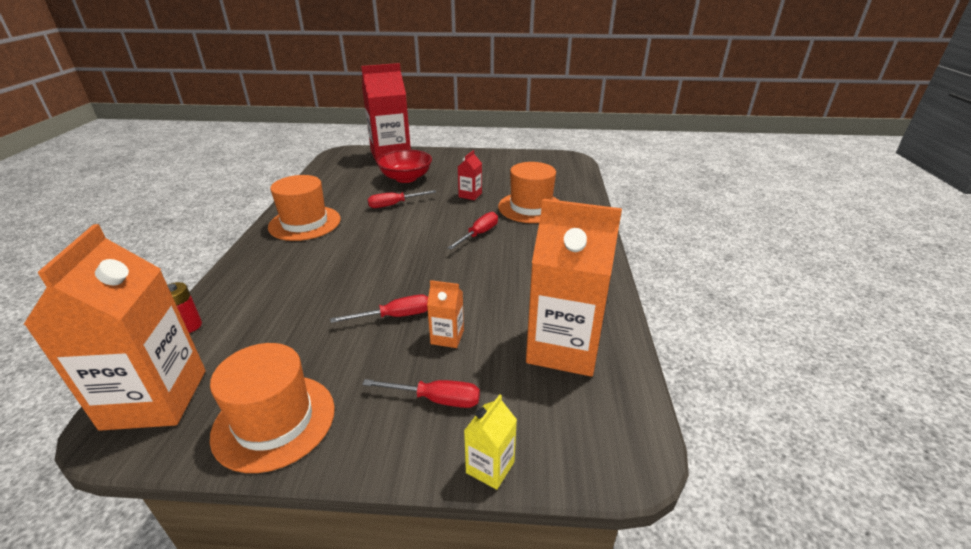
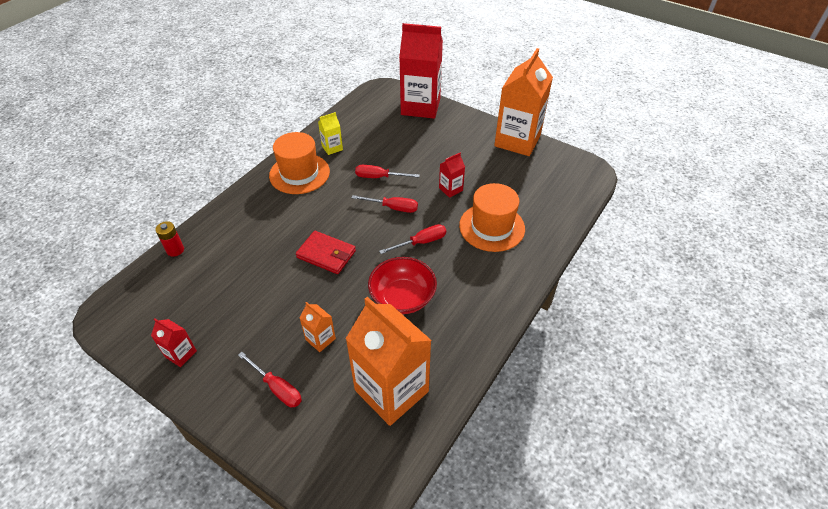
camera: 30 degrees right, 15 degrees up
orange carton [23,224,206,431] -> orange carton moved to [494,48,553,156]
orange hat [210,343,335,473] -> red carton [151,319,197,367]
red screwdriver [330,294,428,323] -> red screwdriver moved to [351,195,418,213]
red bowl [377,150,432,183] -> red bowl moved to [368,257,437,314]
yellow carton [464,394,517,490] -> yellow carton moved to [318,112,343,155]
none -> red wallet [296,231,356,274]

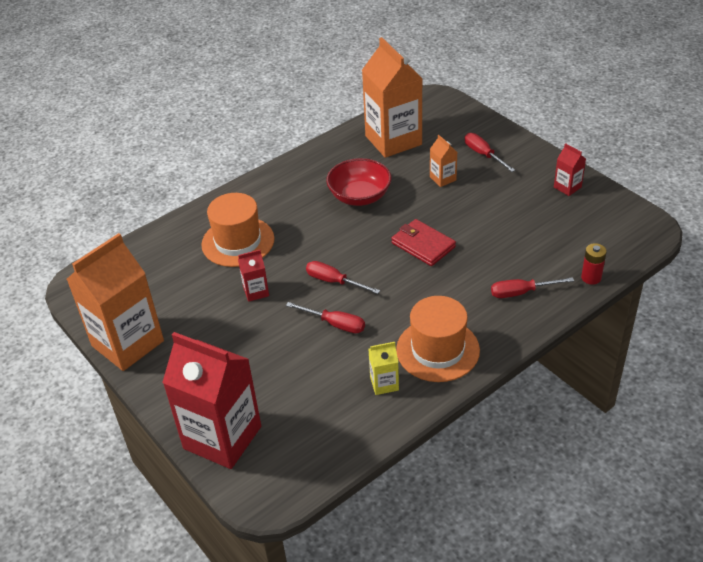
camera: 160 degrees left, 5 degrees down
red screwdriver [379,224,446,254] -> red screwdriver moved to [491,277,574,298]

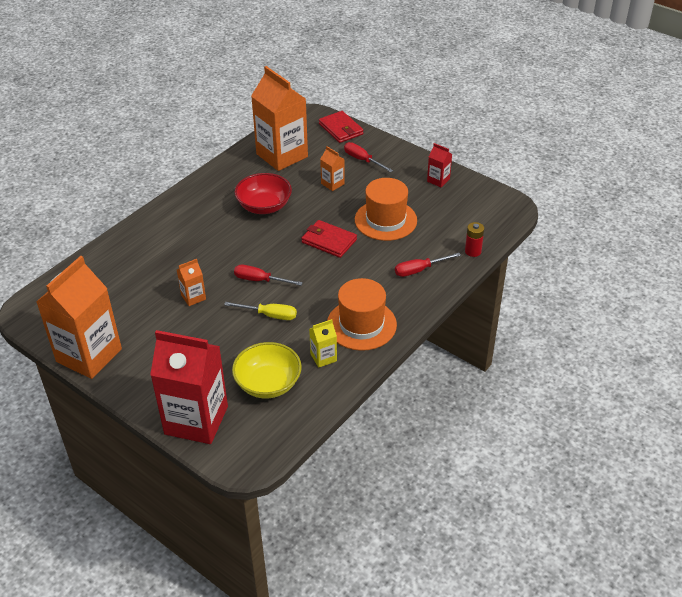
camera: 15 degrees left, 0 degrees up
orange hat [201,193,274,267] -> orange hat moved to [355,178,417,241]
red carton [238,250,269,302] -> orange carton [177,259,206,306]
red screwdriver [286,302,365,333] -> yellow screwdriver [224,302,297,320]
none -> yellow bowl [232,342,302,399]
none -> red wallet [319,111,364,143]

